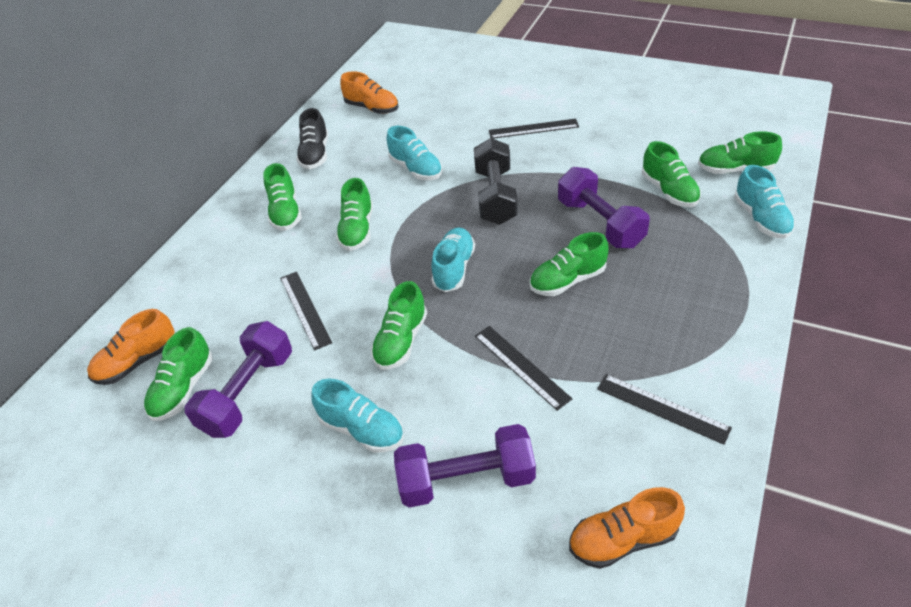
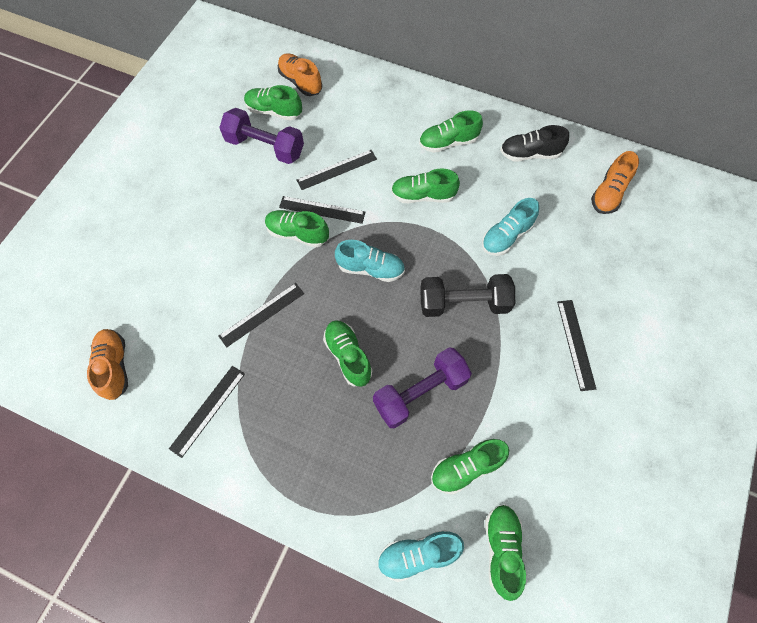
camera: 85 degrees right, 20 degrees up
turquoise shoe [311,378,404,453] -> none
purple dumbbell [394,424,536,508] -> none
none -> black ruler [279,196,365,224]

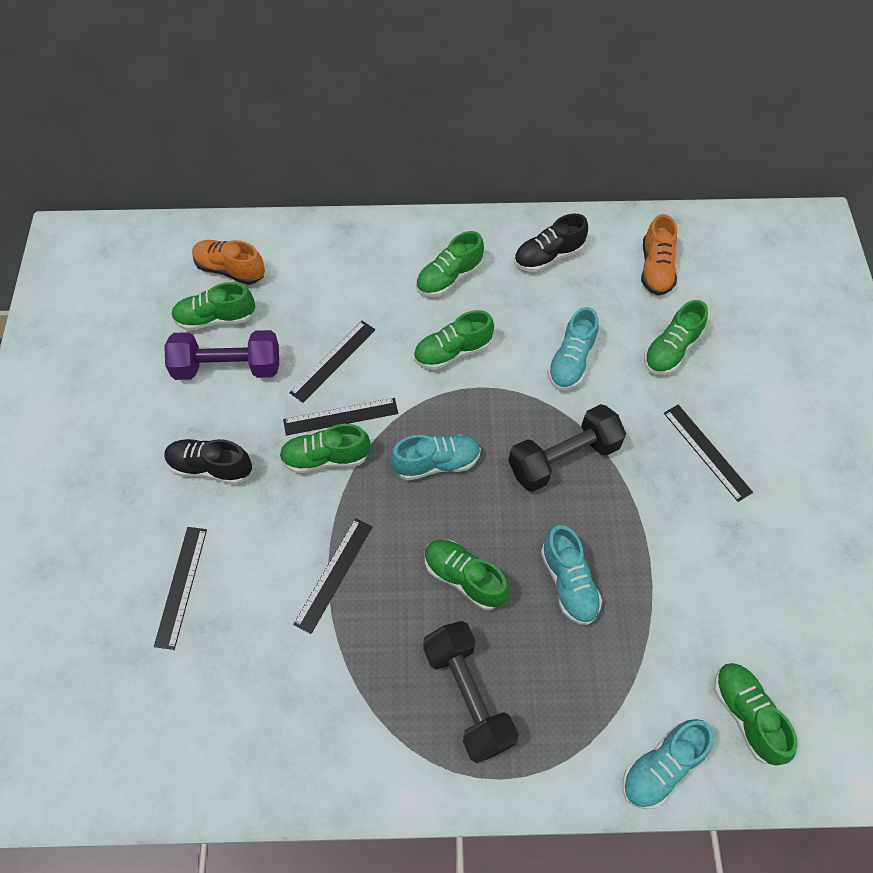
camera: 25 degrees left, 5 degrees down
orange shoe [87,329,128,400] -> none
black ruler [169,366,245,458] -> black ruler moved to [154,527,207,650]
purple dumbbell [373,347,472,429] -> turquoise shoe [541,525,602,625]
green shoe [431,439,509,495] -> green shoe moved to [644,300,708,375]
none -> black shoe [164,439,252,485]
none -> black dumbbell [423,621,518,763]

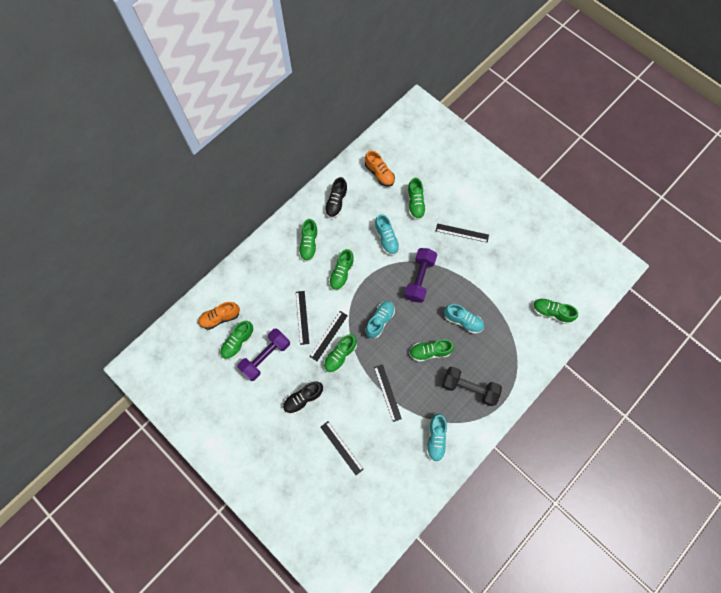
camera: 45 degrees left, 10 degrees up
black dumbbell [509,404,626,492] -> purple dumbbell [404,248,437,303]
turquoise shoe [622,719,714,809] -> turquoise shoe moved to [426,414,447,462]

